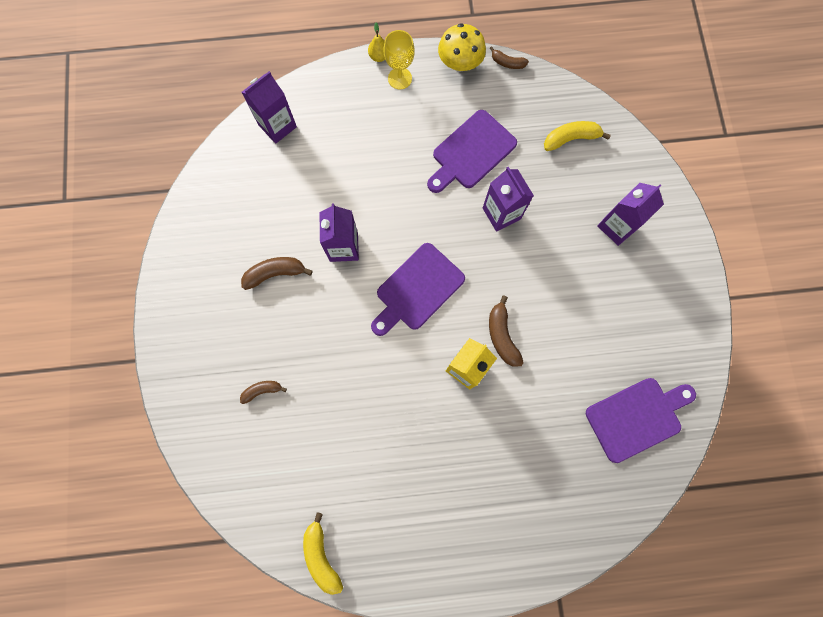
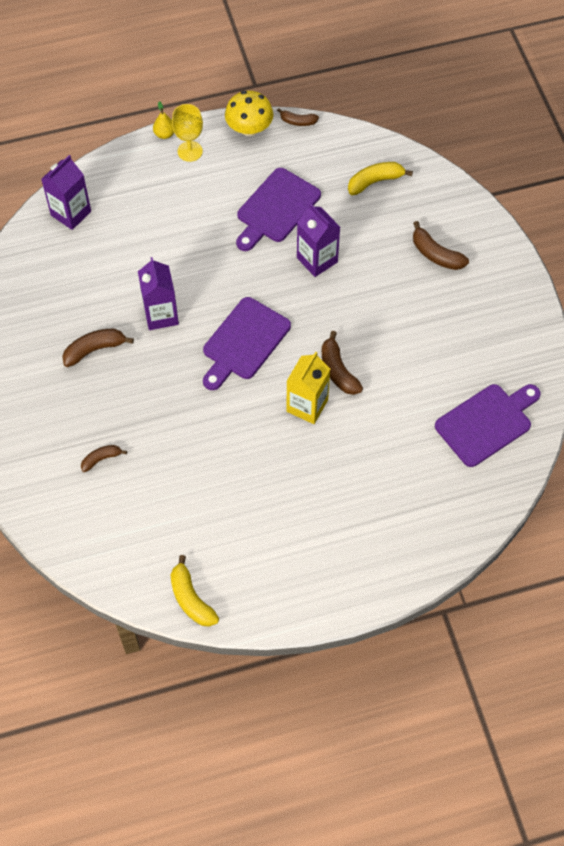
camera: 10 degrees left, 15 degrees down
purple carton [597,183,664,246] -> brown banana [413,221,469,270]

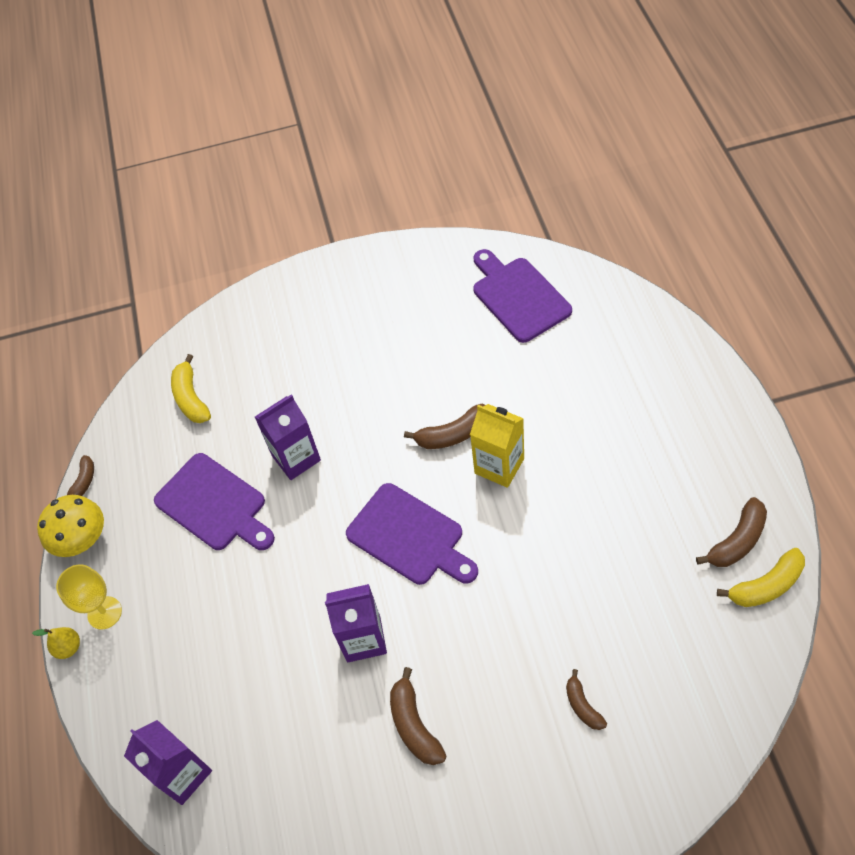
camera: 80 degrees left, 5 degrees down
brown banana [413,221,469,270] -> brown banana moved to [696,497,767,567]

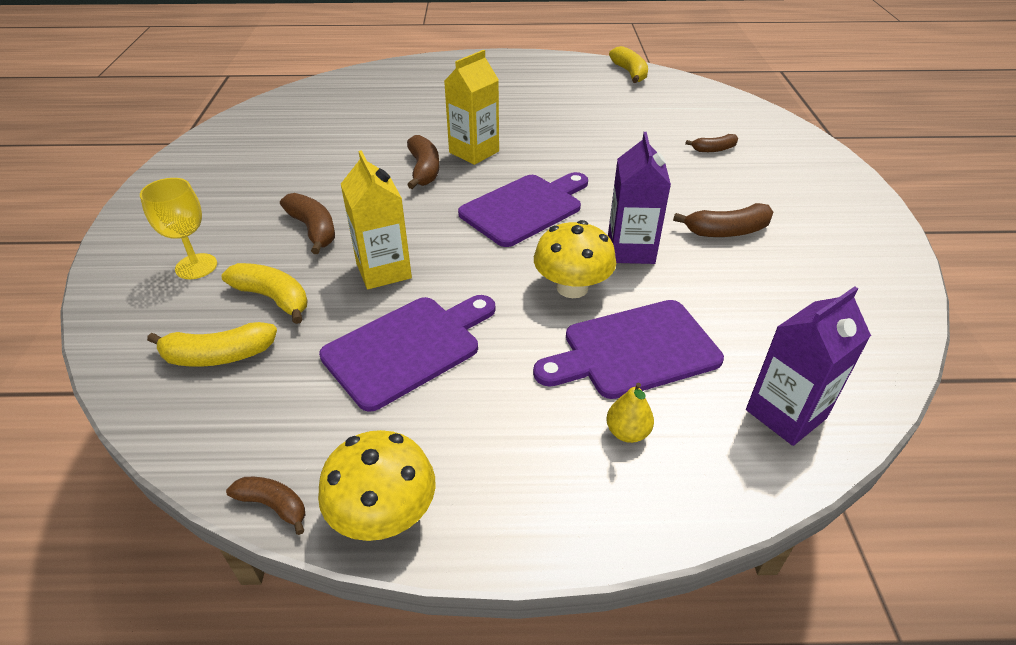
camera: 85 degrees left, 15 degrees down
yellow pear [32,627,80,659] -> yellow pear moved to [606,383,654,443]
yellow goblet [56,564,122,629] -> yellow goblet moved to [140,178,217,279]
purple carton [255,394,321,480] -> yellow carton [341,150,412,289]
purple cutting board [473,249,572,343] -> purple cutting board moved to [533,300,724,399]
brown banana [696,497,767,567] -> brown banana moved to [280,193,335,254]
none -> yellow banana [222,263,308,324]
none -> yellow mushroom [534,220,616,298]

